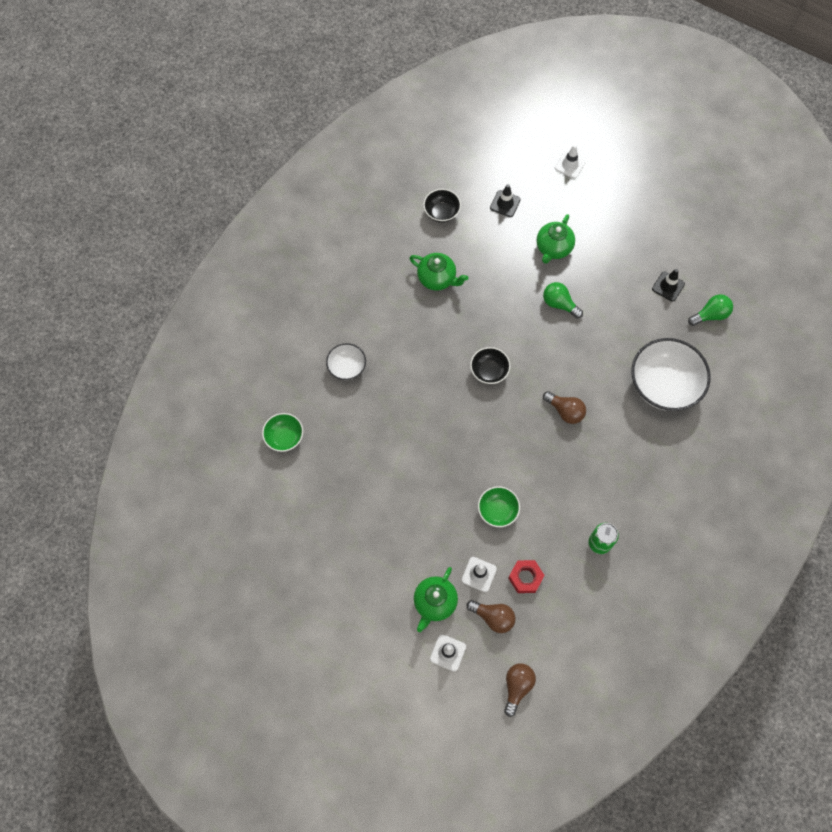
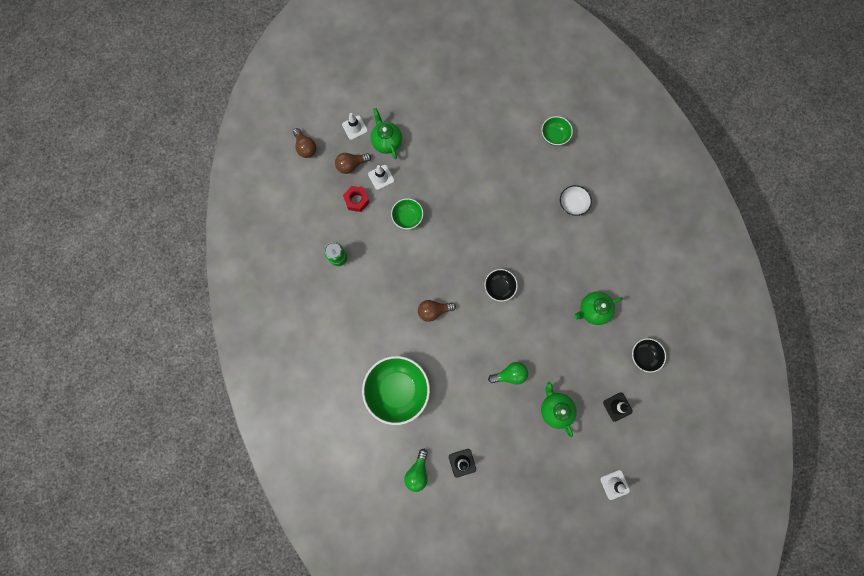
camera: 130 degrees right, 10 degrees up
white bowl [631,338,711,411] -> green bowl [362,356,430,425]

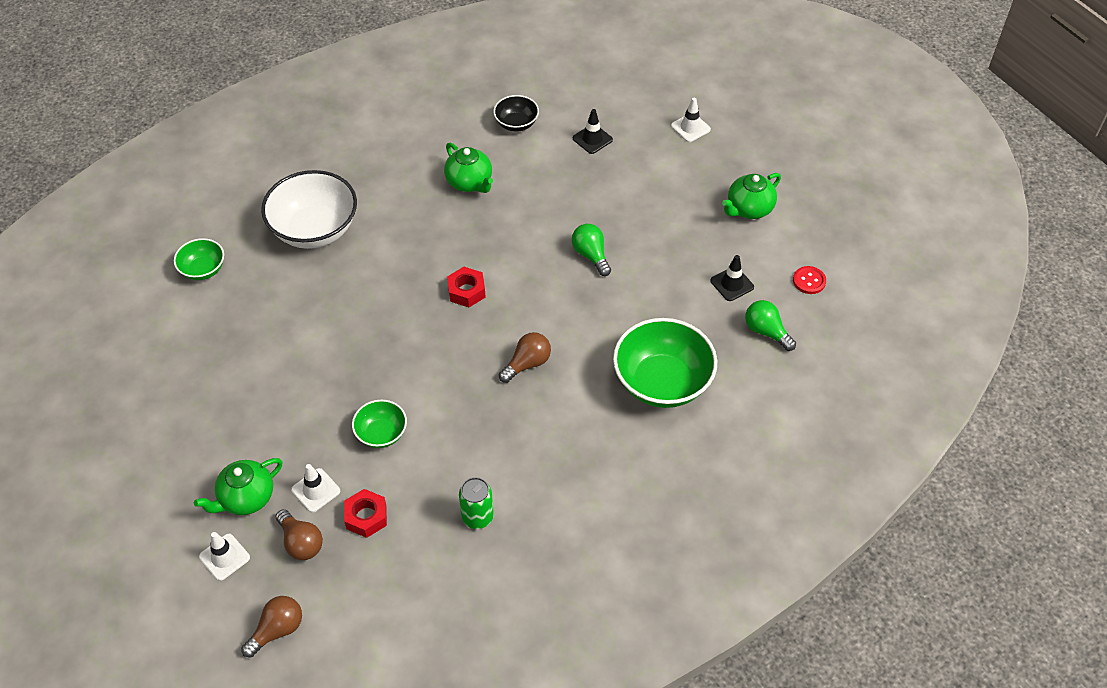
camera: 105 degrees left, 25 degrees down
green light bulb [404,449,428,492] -> green light bulb turned 135 degrees counterclockwise [745,300,796,351]
brown light bulb [418,300,456,322] -> brown light bulb turned 105 degrees counterclockwise [499,332,551,383]
black bowl [485,269,518,302] -> red nut [447,267,486,307]
green teapot [541,382,577,437] -> green teapot moved to [722,173,781,219]
white bowl [560,185,592,216] -> white bowl [261,170,357,249], size x1.93
none -> red button [793,266,826,294]

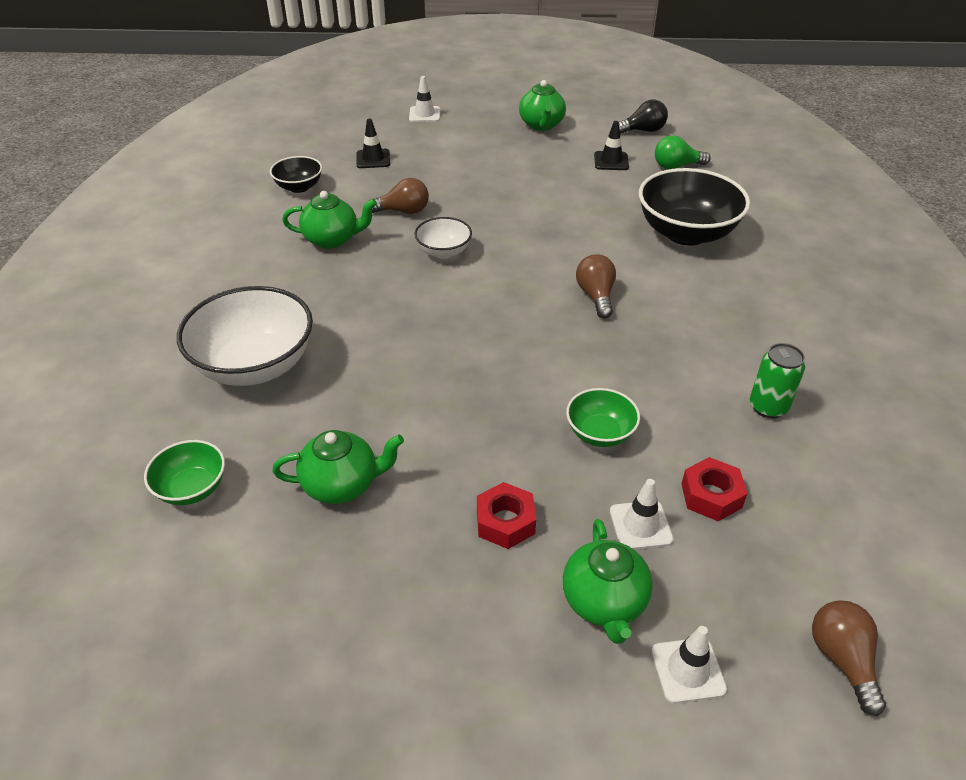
camera: 55 degrees left, 10 degrees down
brown light bulb [275,509,323,560] -> brown light bulb moved to [368,178,429,214]
red nut [447,267,486,307] -> red nut moved to [477,482,536,549]
green light bulb [571,224,611,276] -> none
green bowl [613,318,717,408] -> black bowl [639,168,750,246]
red button [793,266,826,294] -> black light bulb [619,100,668,134]
none -> green teapot [272,430,404,504]
none -> white bowl [415,217,472,259]

